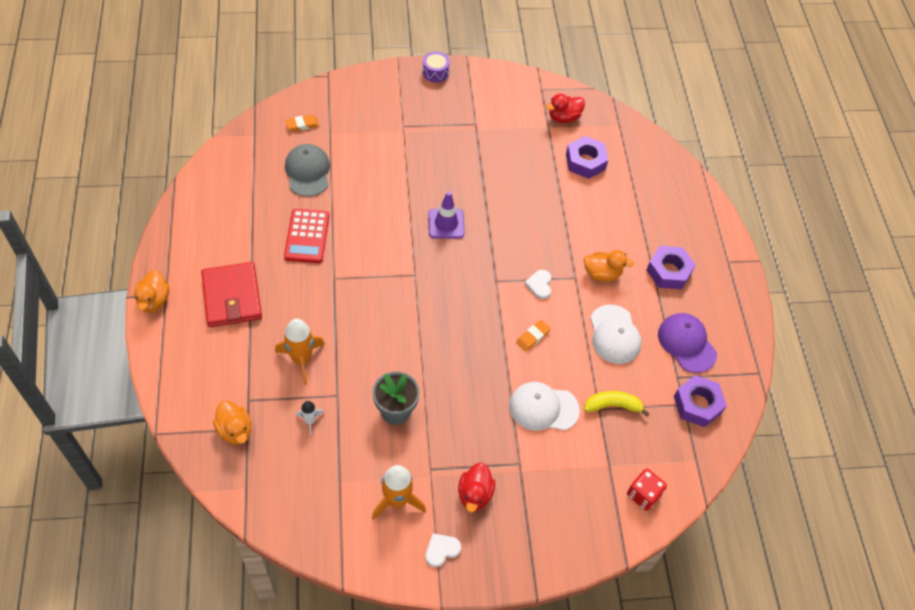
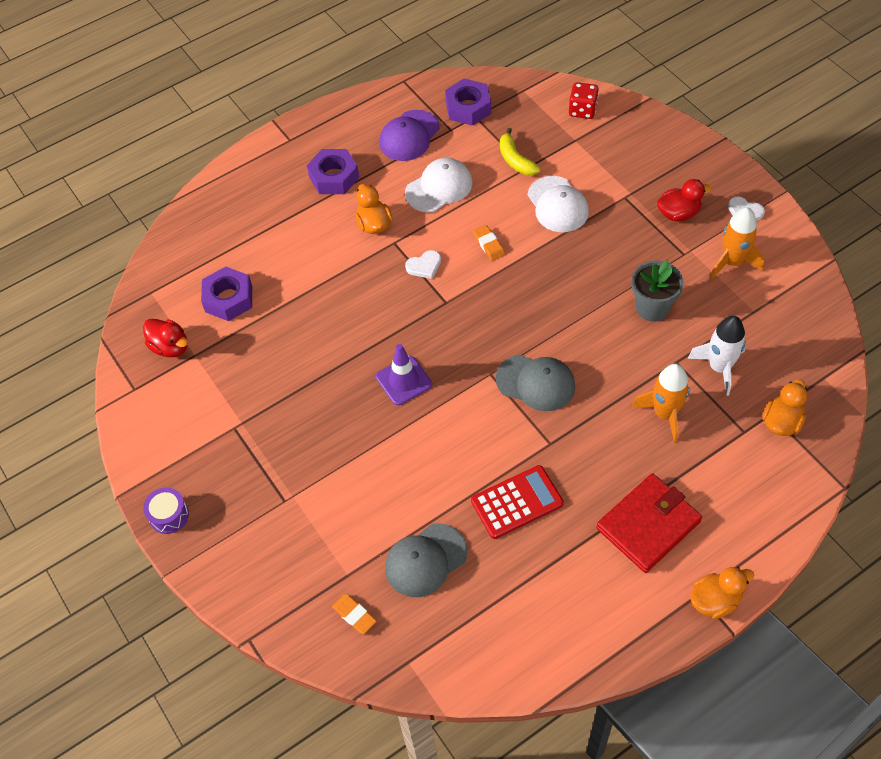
camera: 110 degrees left, 0 degrees up
white rocket [296,401,324,436] -> white rocket [688,316,746,396], size x1.86
orange eraser [516,320,551,351] -> orange eraser turned 45 degrees clockwise [473,225,505,261]
none -> grey cap [496,355,575,411]

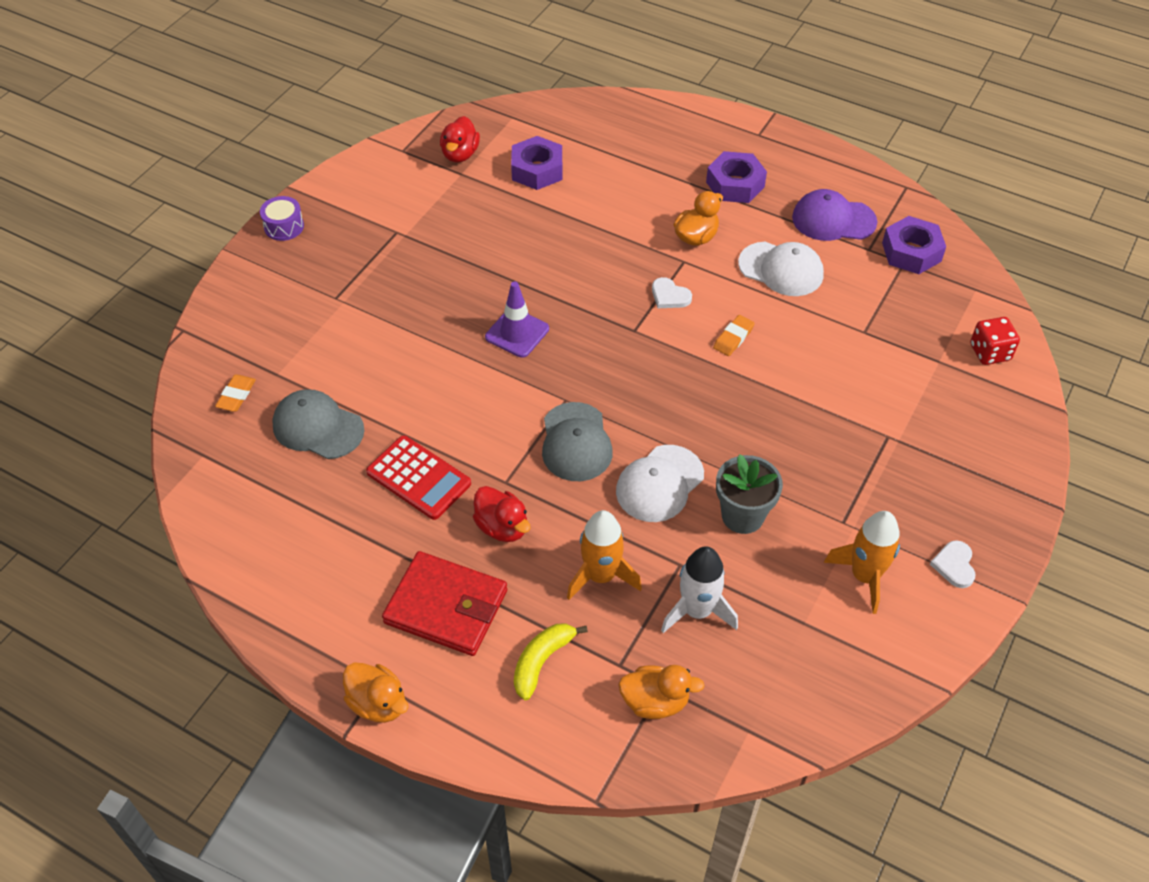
camera: 60 degrees right, 5 degrees down
yellow banana [500,128,540,176] -> yellow banana moved to [514,623,588,700]
white cap [527,176,589,232] -> white cap moved to [616,445,704,522]
red duck [657,179,712,222] -> red duck moved to [473,486,530,542]

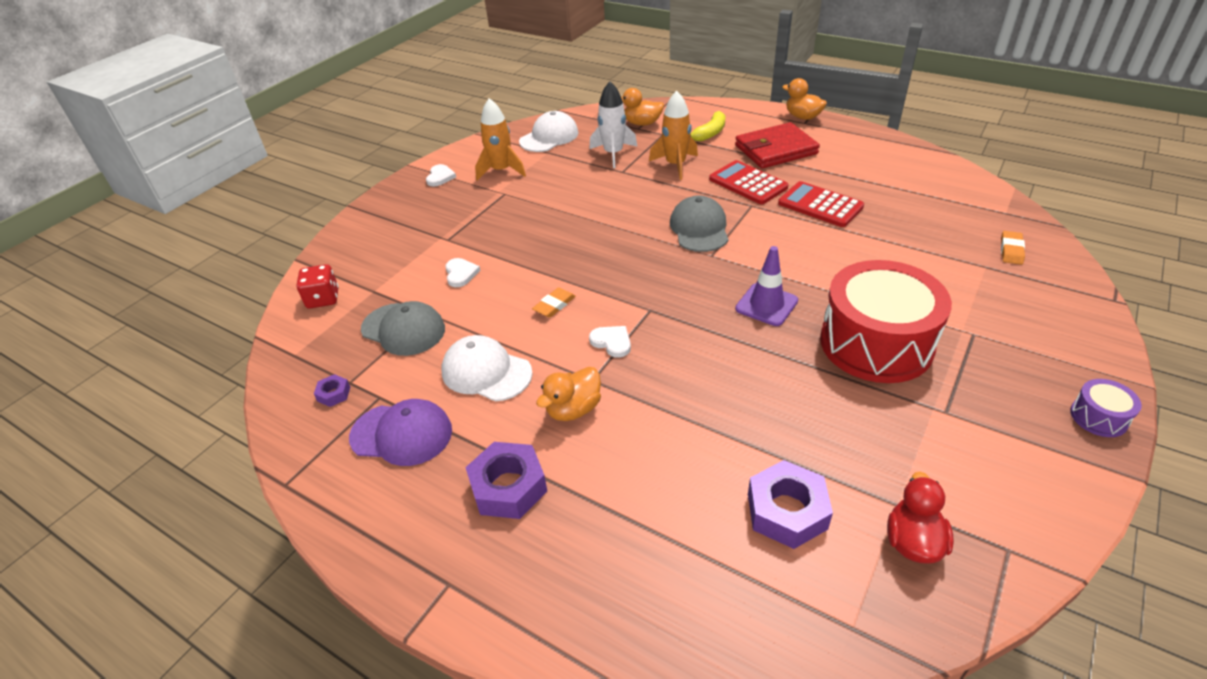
camera: 175 degrees left, 10 degrees down
grey cap [272,389,365,459] -> grey cap moved to [361,301,445,356]
red wallet [382,551,507,656] -> red wallet turned 45 degrees counterclockwise [735,122,820,169]
red duck [473,486,530,542] -> red calculator [709,160,789,204]
white cap [616,445,704,522] -> white cap moved to [519,111,579,152]
grey flower pot [716,454,783,534] -> none
purple nut [882,216,946,274] -> purple nut [314,374,350,407], size x0.49
none -> white heart [445,258,480,287]
none -> red drum [820,260,952,383]

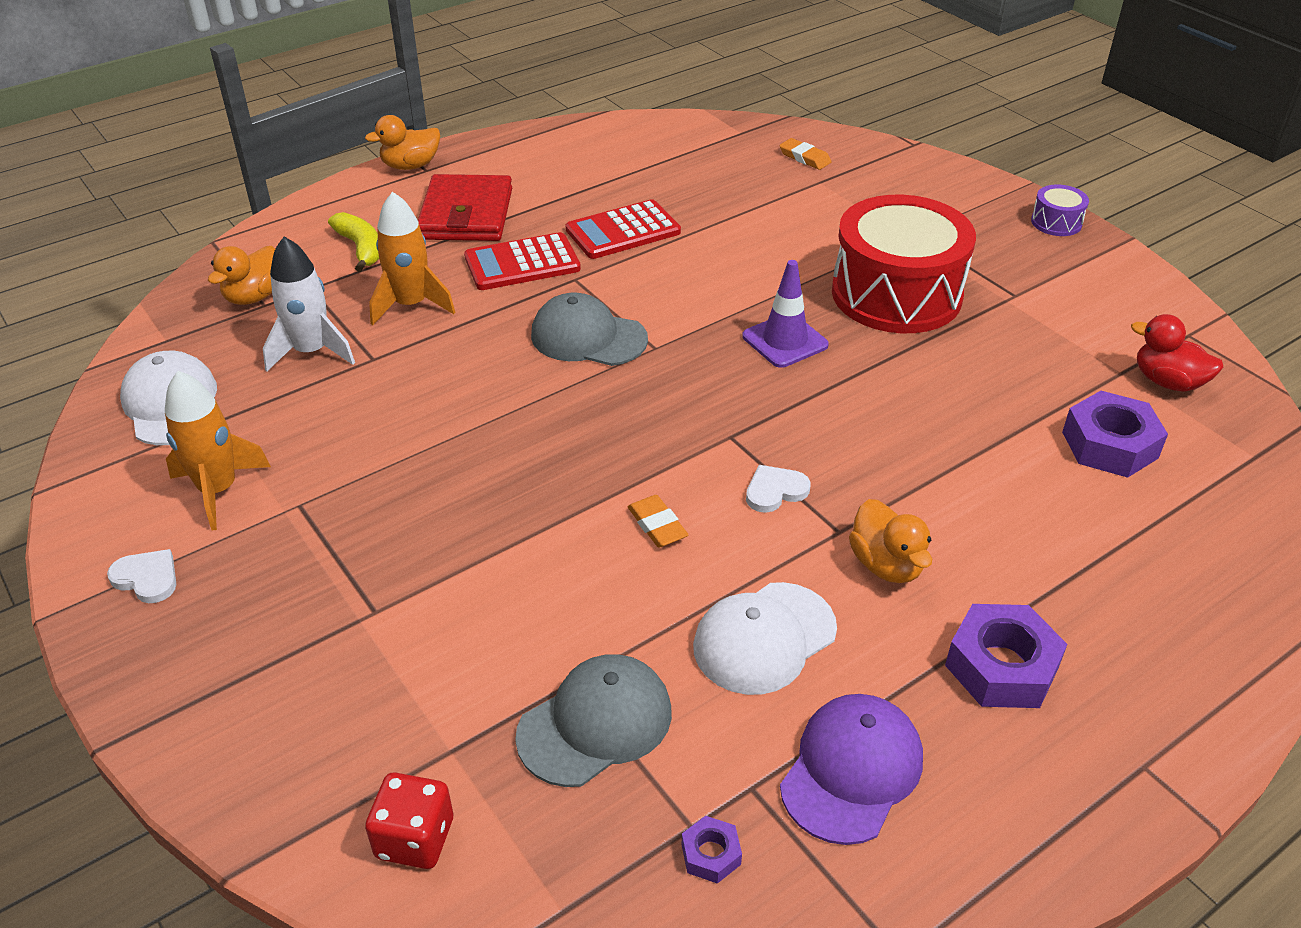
camera: 70 degrees left, 0 degrees up
white heart [445,258,480,287] -> none

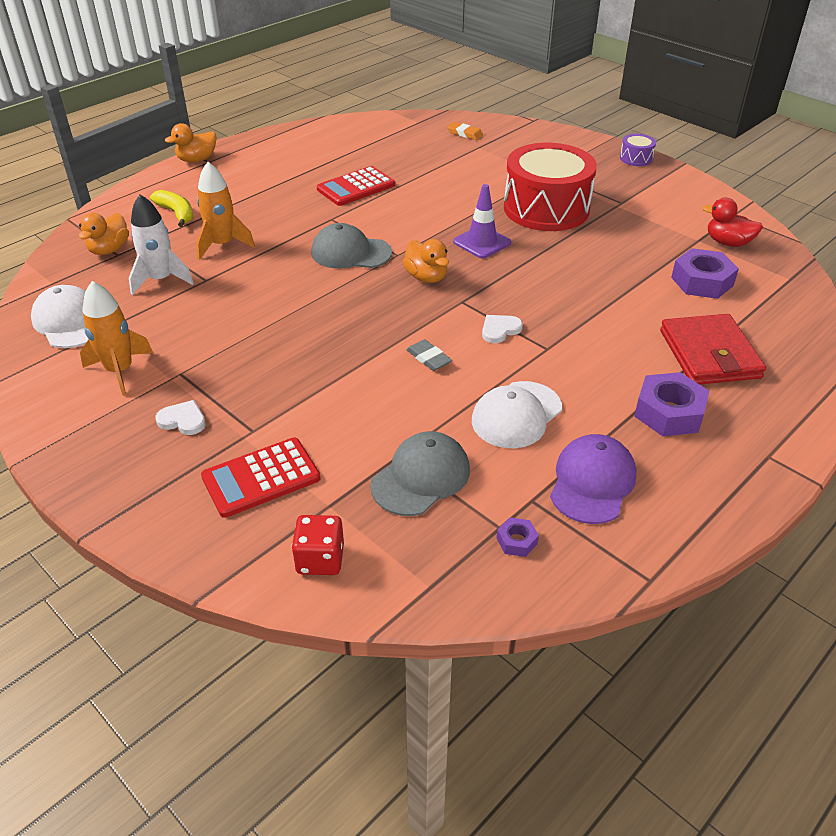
camera: 10 degrees left, 0 degrees up
white heart [107,549,176,603] -> white heart moved to [155,400,206,435]
red wallet [418,174,512,241] -> red wallet moved to [660,314,766,384]
red calculator [464,232,581,290] -> red calculator moved to [201,438,321,518]
orange eraser [628,495,688,548] -> grey eraser [406,339,452,371]
orange duck [849,499,932,583] -> orange duck moved to [403,239,449,283]

